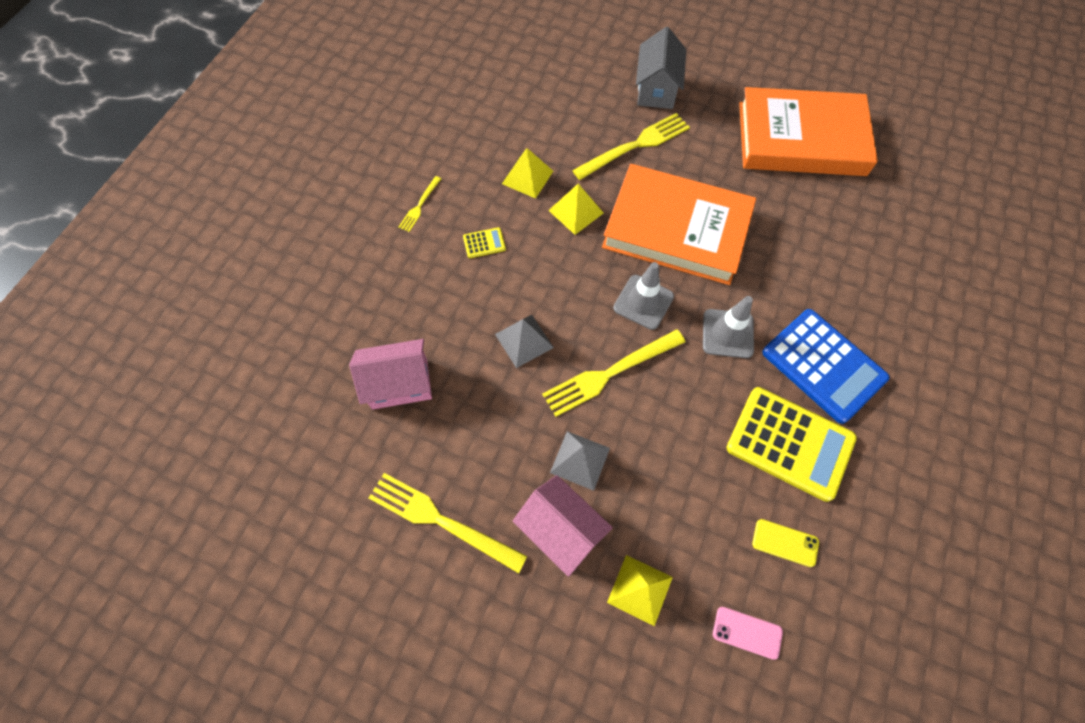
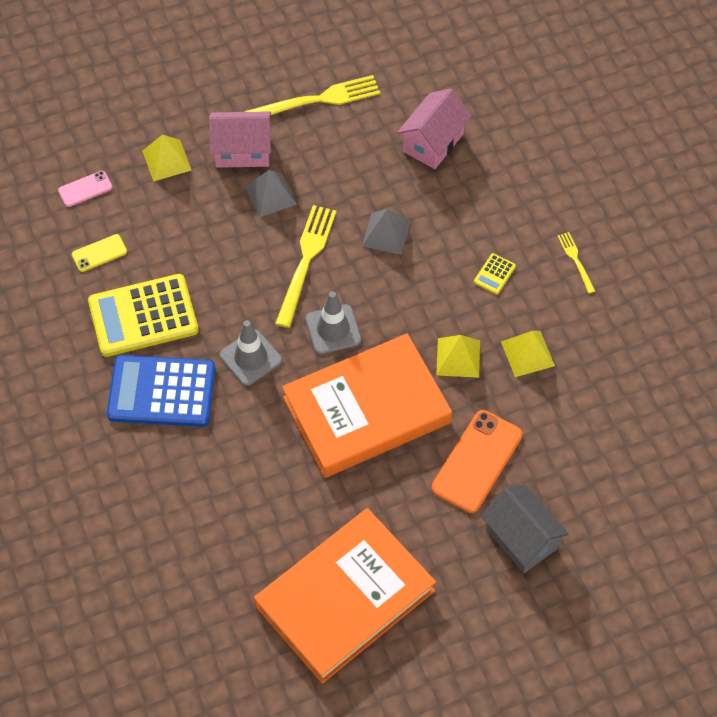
camera: 135 degrees right, 5 degrees down
yellow fork [572,113,690,180] -> orange phone [431,410,523,513]

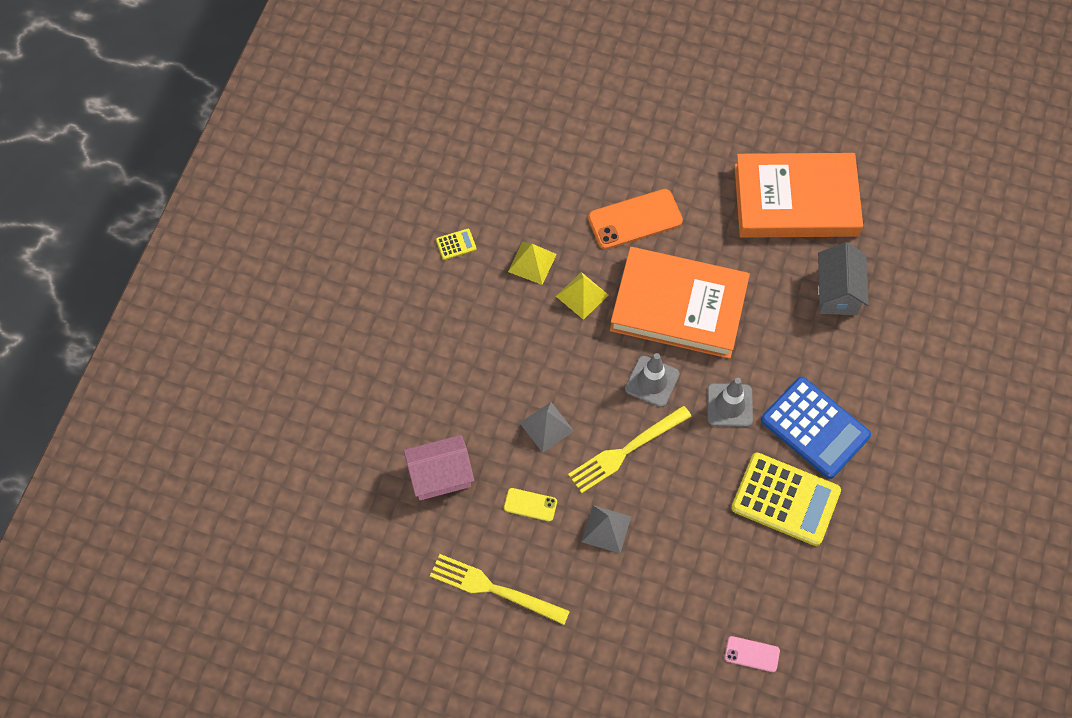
camera: 140 degrees left, 5 degrees up
yellow phone [72,234,127,272] -> yellow phone moved to [504,488,557,522]
yellow pyramid [142,135,191,182] -> none
pink house [209,111,271,168] -> none
yellow calculator [474,253,516,295] -> yellow calculator moved to [436,229,476,260]
grey house [481,484,569,573] -> grey house moved to [818,242,869,315]
yellow fork [557,232,595,294] -> none

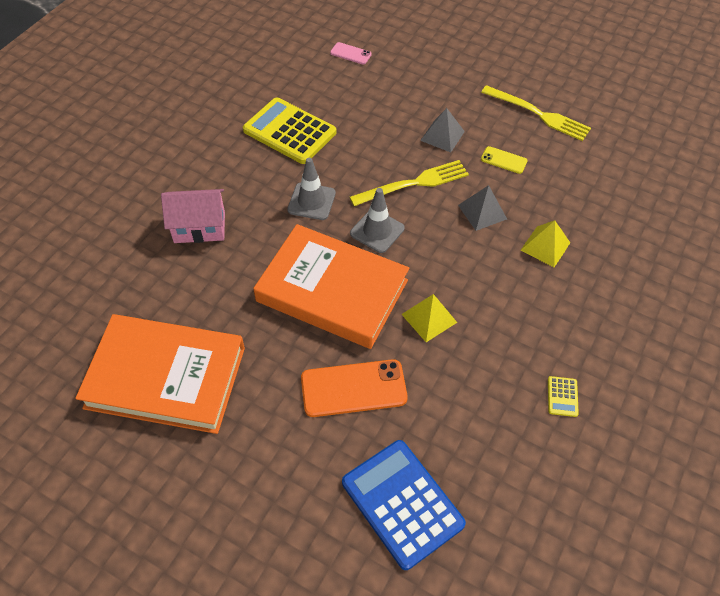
camera: 170 degrees left, 10 degrees down
pink house [403,435,474,500] -> pink house moved to [161,189,225,243]
yellow calculator [436,229,476,260] -> yellow calculator turned 75 degrees counterclockwise [548,376,579,417]
yellow pyramid [508,241,557,285] -> yellow pyramid moved to [520,220,570,267]
blue calculator [761,377,871,479] -> blue calculator moved to [342,440,466,570]
grey house [818,242,869,315] -> none

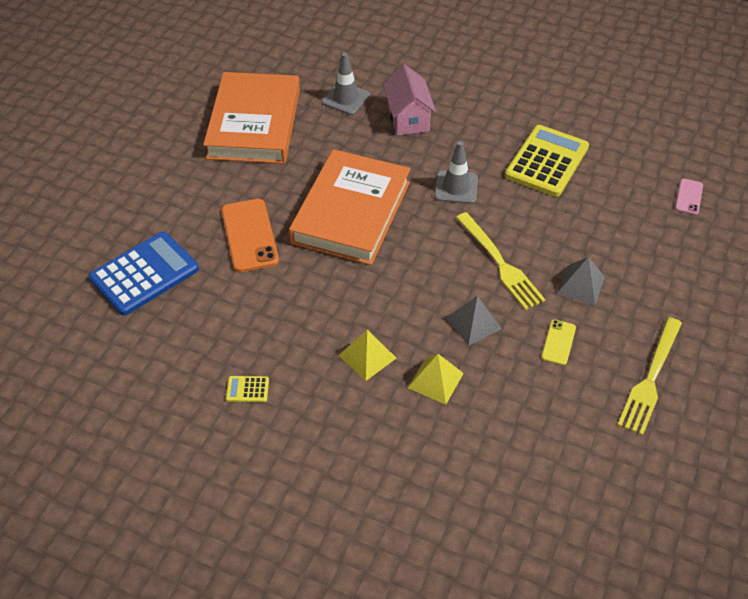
camera: 85 degrees right, 5 degrees down
grey traffic cone [350,188,405,253] -> grey traffic cone moved to [322,53,370,115]
yellow pyramid [401,294,457,342] -> yellow pyramid moved to [338,330,396,381]

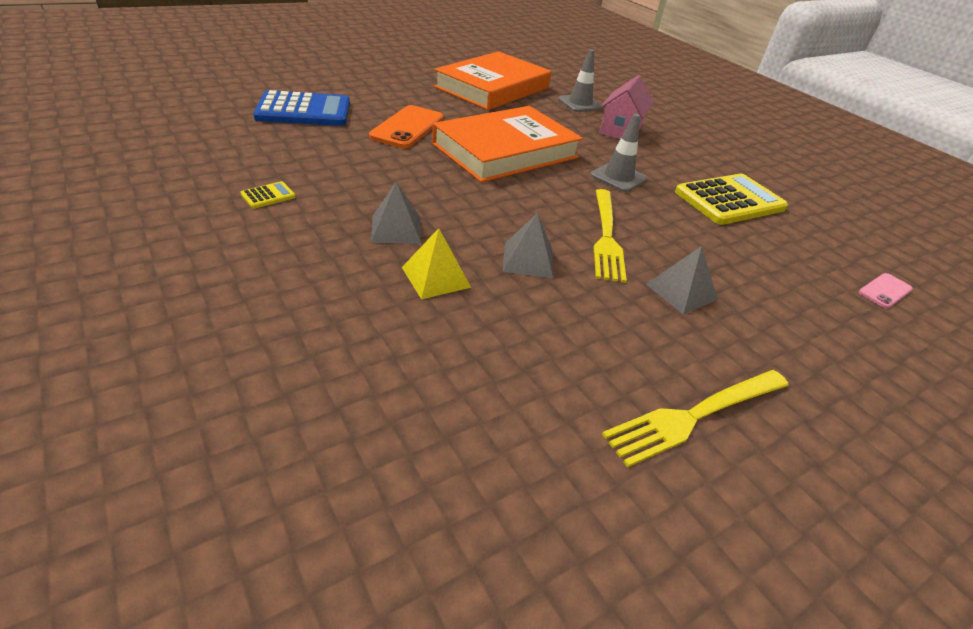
camera: 30 degrees right, 10 degrees down
yellow calculator [226,376,269,402] -> yellow calculator turned 105 degrees clockwise [240,181,296,208]
yellow pyramid [338,330,396,381] -> grey pyramid [371,182,421,244]
yellow phone [541,320,576,365] -> none

